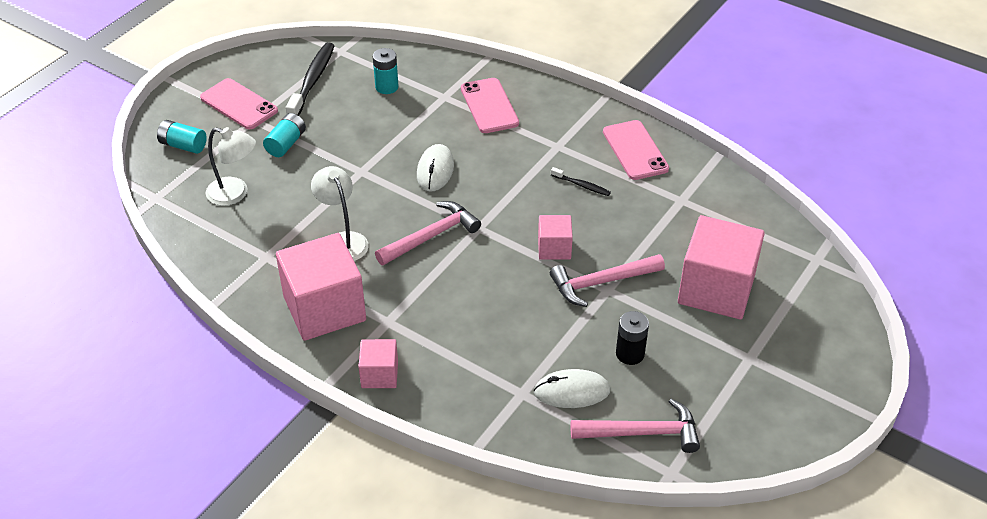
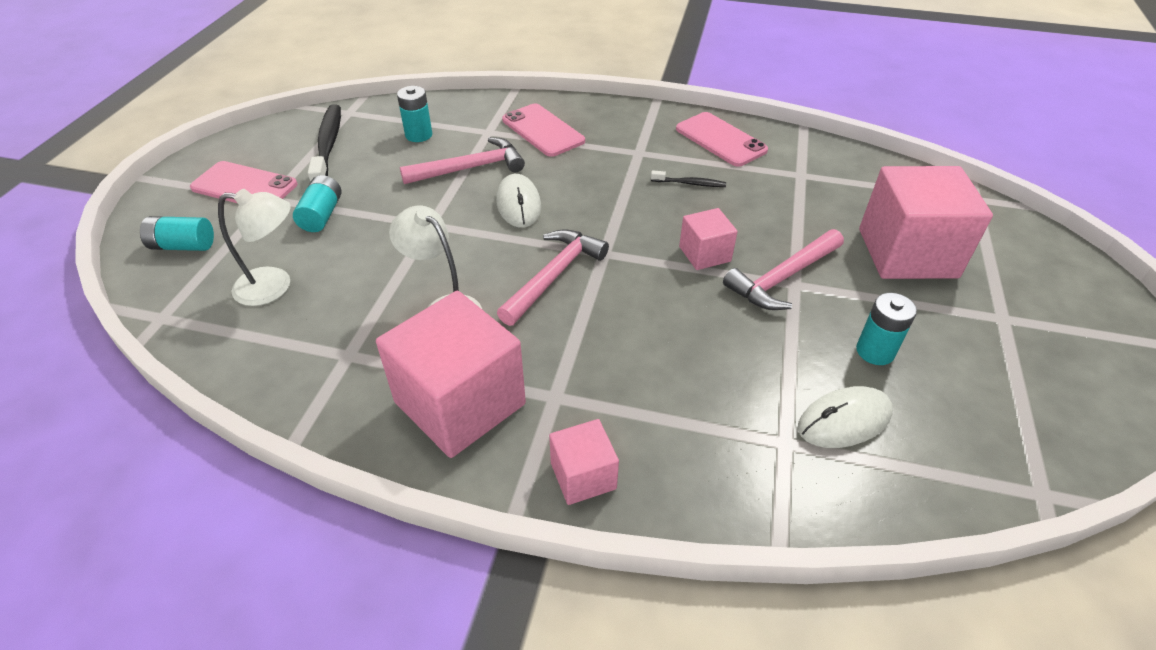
camera: 20 degrees left, 0 degrees up
pink hammer [571,399,700,453] -> pink hammer moved to [400,137,525,184]
black battery [616,311,649,365] -> turquoise battery [856,293,917,365]

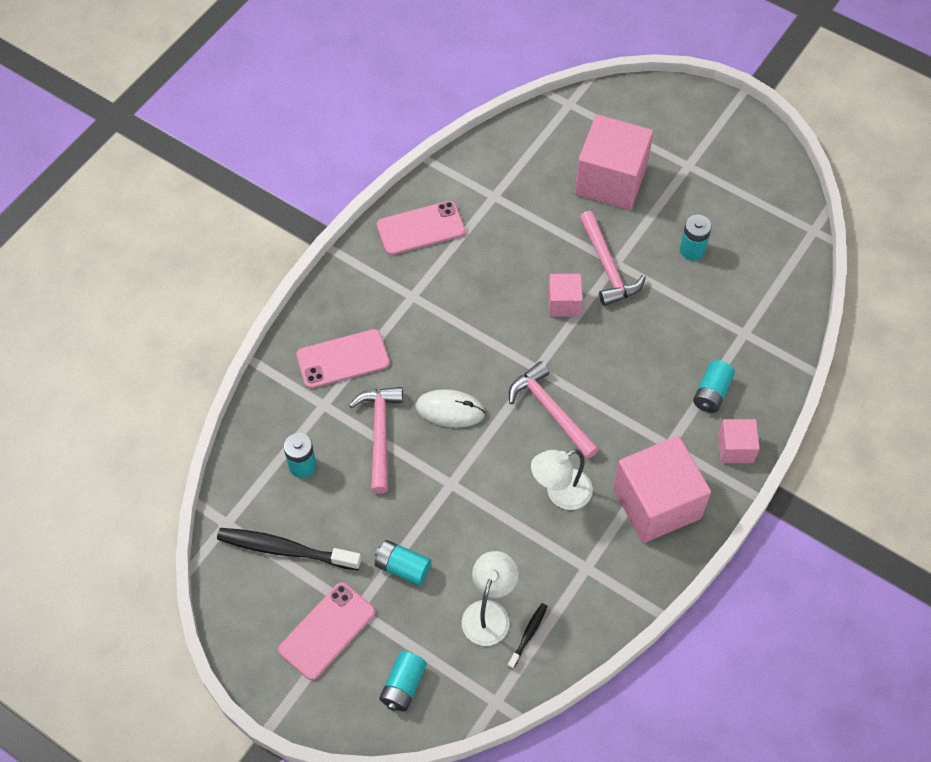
camera: 70 degrees left, 15 degrees up
black toothbrush [651,170,726,187] -> black toothbrush moved to [507,603,548,670]
white mouse [798,386,893,448] -> none
none -> turquoise battery [693,360,735,413]

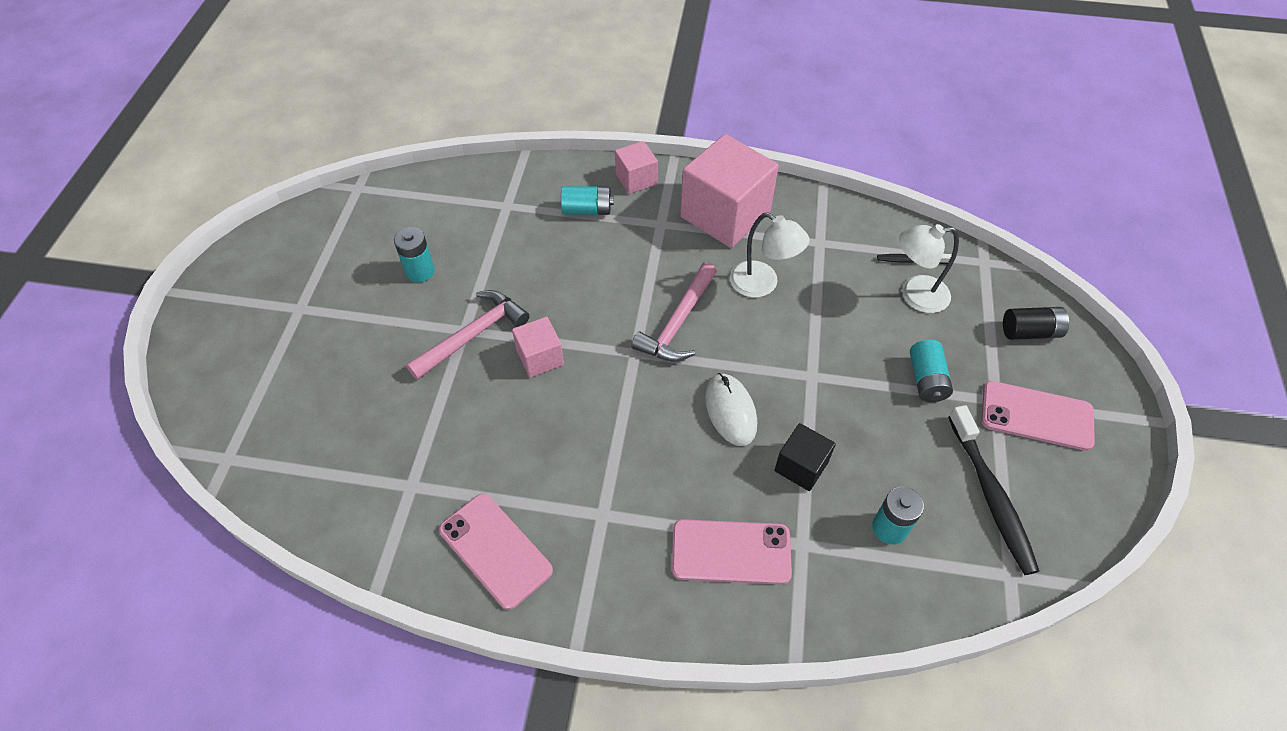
camera: 115 degrees left, 5 degrees down
pink phone [296,329,390,388] -> pink phone turned 45 degrees counterclockwise [672,519,792,585]
pink hammer [349,387,403,494] -> black cube [775,423,836,491]
turquoise battery [379,651,427,711] -> black battery [1003,307,1069,340]
pink cube [575,115,653,210] -> none

